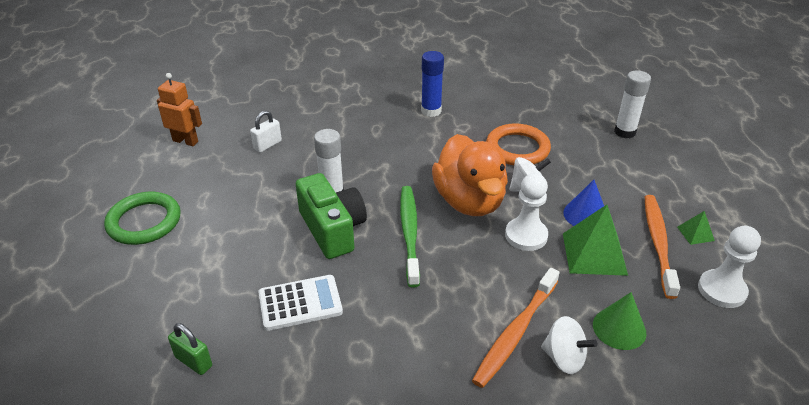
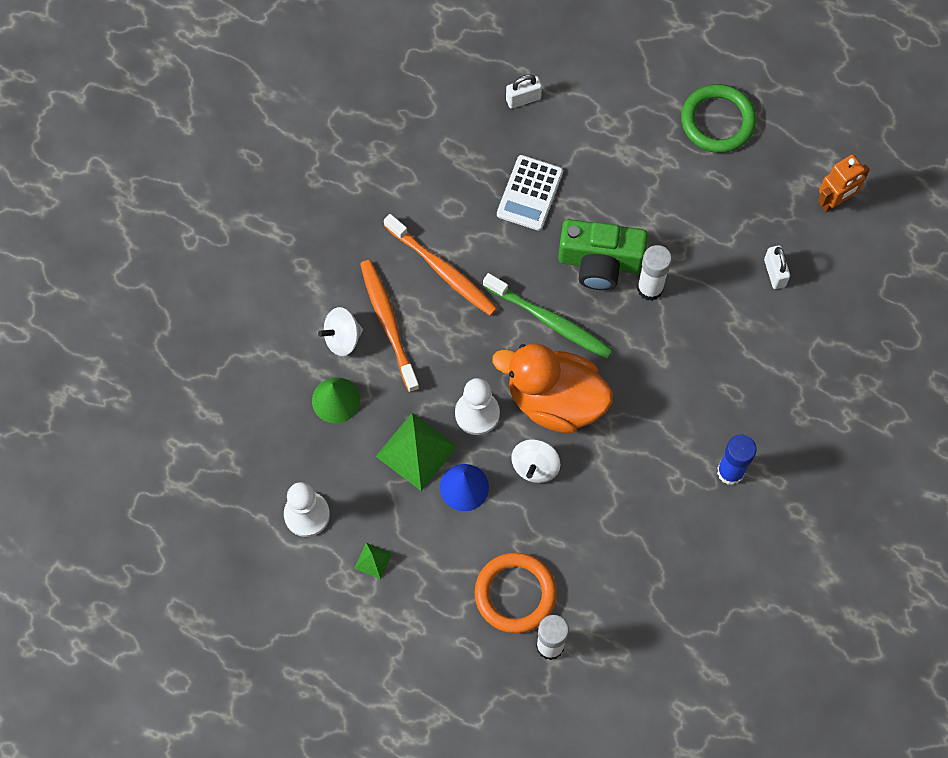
camera: 125 degrees right, 30 degrees up
green padlock [168,323,212,375] -> white padlock [506,74,542,109]
orange ring [486,123,551,165] -> orange ring moved to [474,552,557,633]
orange toothbrush [645,195,680,299] -> orange toothbrush moved to [384,214,497,316]

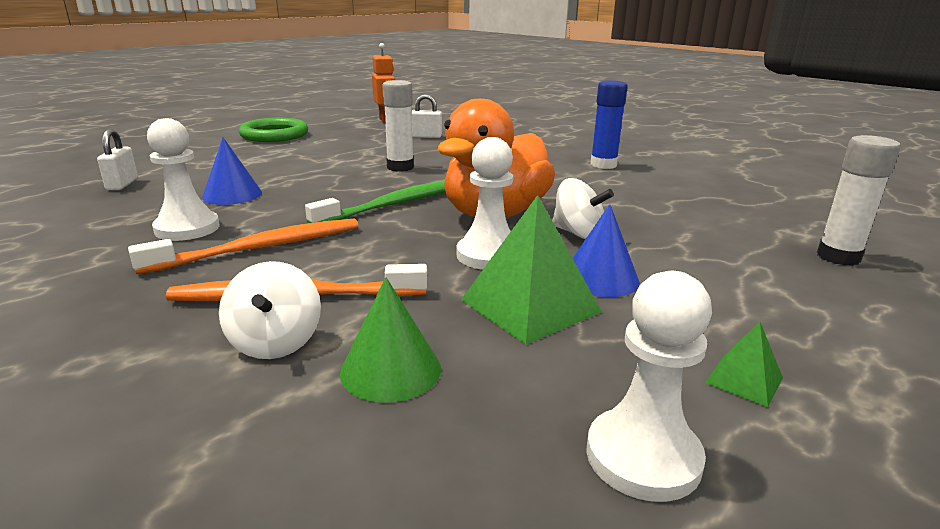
camera: 75 degrees left, 45 degrees down
orange ring [474,552,557,633] -> none
white calculator [497,155,563,231] -> blue cone [202,137,262,205]
green camera [558,219,648,290] -> none
none -> white pawn [147,118,220,241]

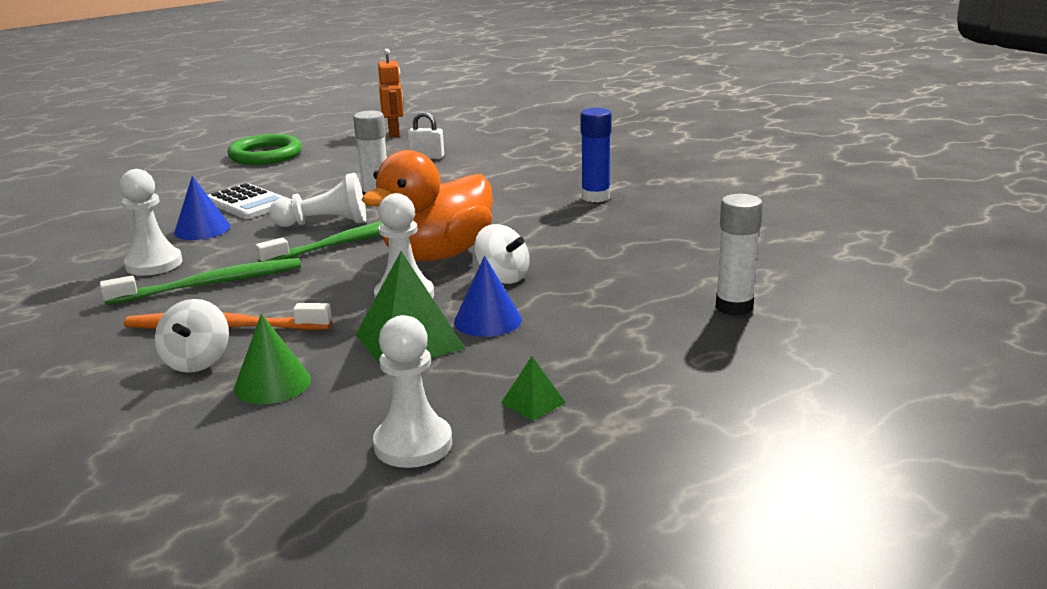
camera: 10 degrees right, 0 degrees up
white padlock [97,129,138,190] -> none
orange toothbrush [128,218,359,274] -> green toothbrush [100,258,301,305]
none -> white calculator [208,183,287,219]
none -> white pawn [269,173,366,227]

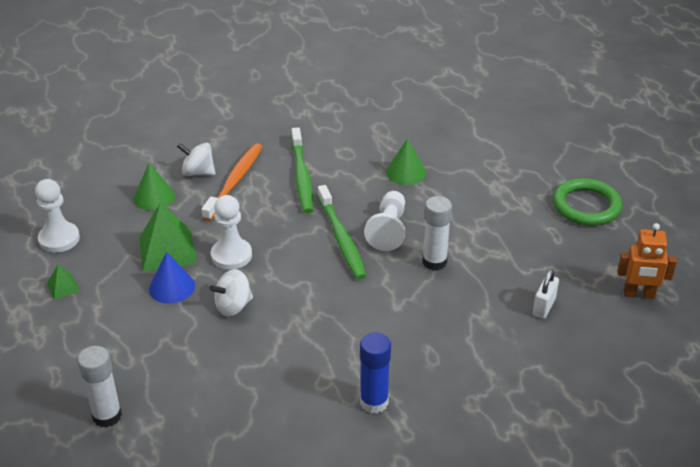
camera: 105 degrees right, 15 degrees up
white pawn [119,169,182,276] -> none
blue cone [174,176,230,240] -> green cone [386,138,426,185]
white calculator [208,183,287,219] -> none
orange duck [361,150,493,261] -> none

